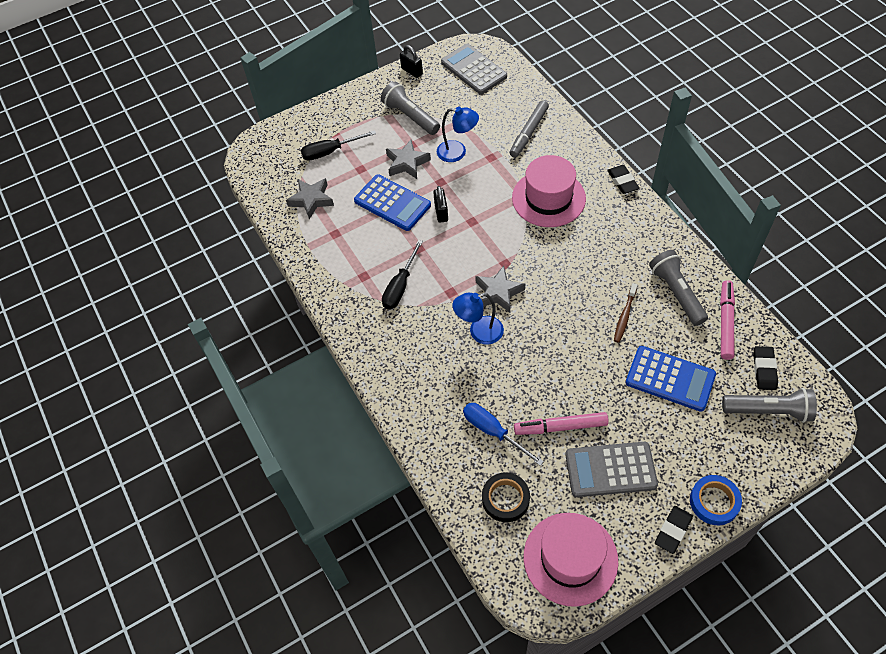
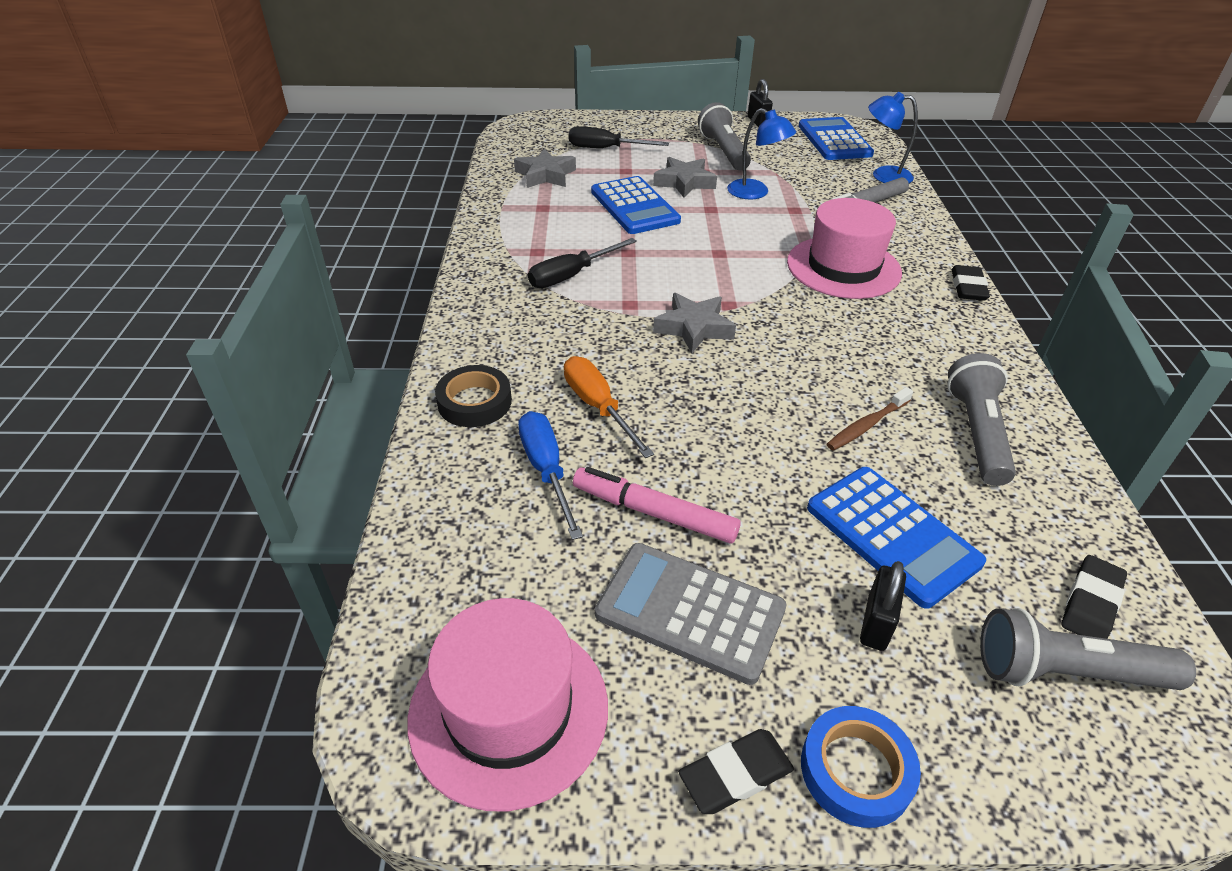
camera: 25 degrees right, 15 degrees down
black padlock [433,186,448,223] -> black padlock moved to [860,561,906,651]
grey calculator [441,44,507,94] -> blue calculator [799,117,874,160]
blue lamp [452,293,504,345] -> blue lamp moved to [868,92,918,183]
black tape [482,473,530,522] -> black tape moved to [435,365,512,427]
pink marker [720,280,735,360] -> none
grey flashlight [722,388,817,423] -> grey flashlight turned 150 degrees clockwise [980,608,1196,690]
none -> orange screwdriver [564,356,654,458]

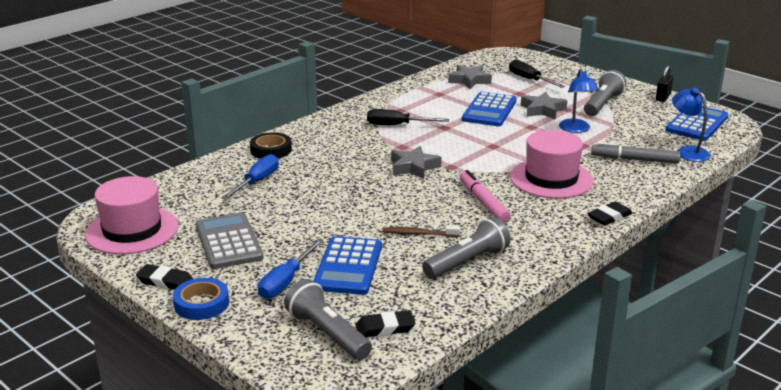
camera: 45 degrees right, 15 degrees down
orange screwdriver [564,356,654,458] -> none
pink marker [573,467,741,544] -> pink marker moved to [460,170,511,223]
black padlock [860,561,906,651] -> blue screwdriver [258,239,323,299]

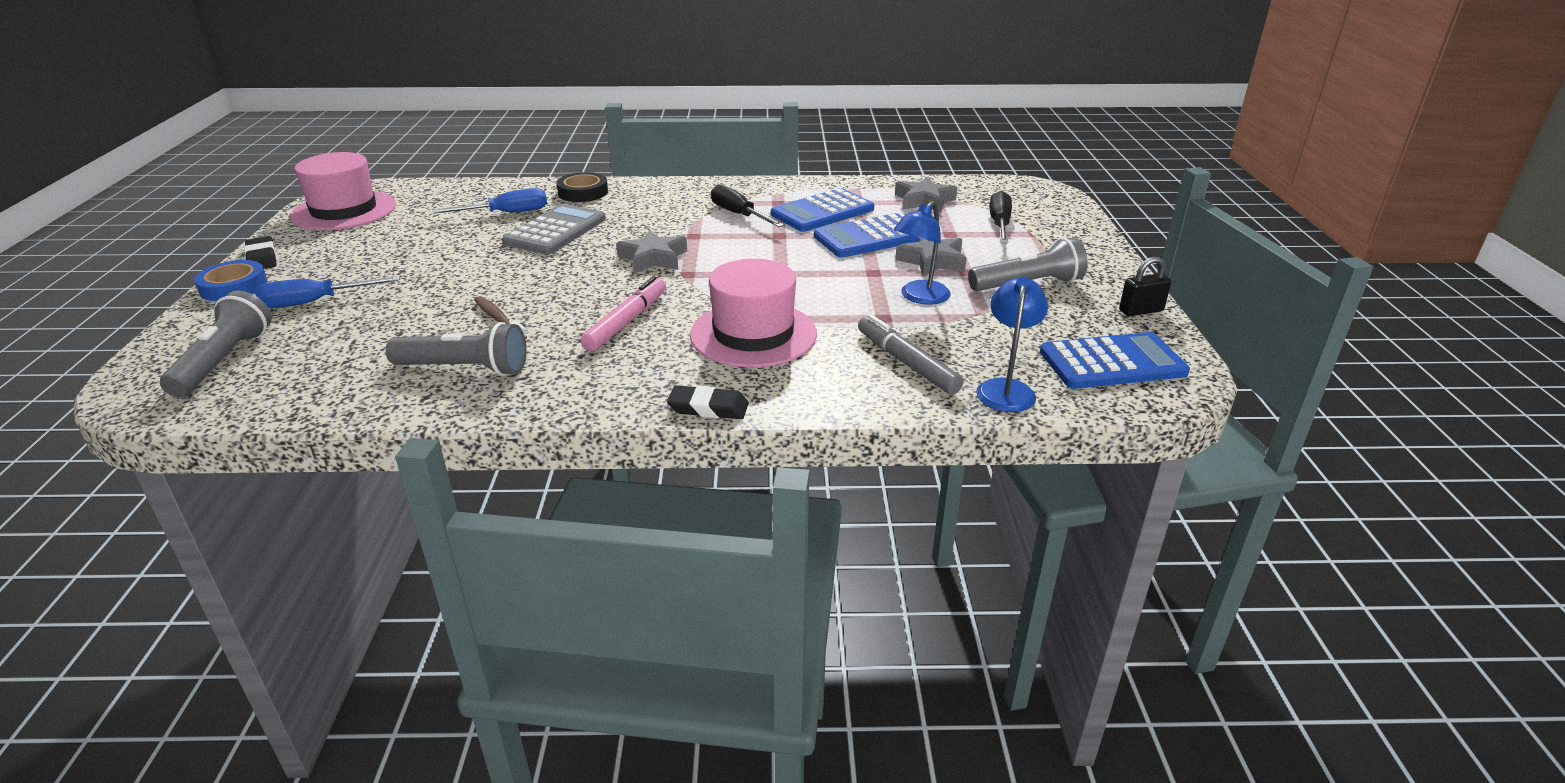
camera: 45 degrees right, 5 degrees up
grey calculator [196,213,264,269] -> grey calculator moved to [502,204,606,255]
blue calculator [313,236,382,295] -> blue calculator moved to [771,188,874,232]
black eraser [356,310,415,337] -> none

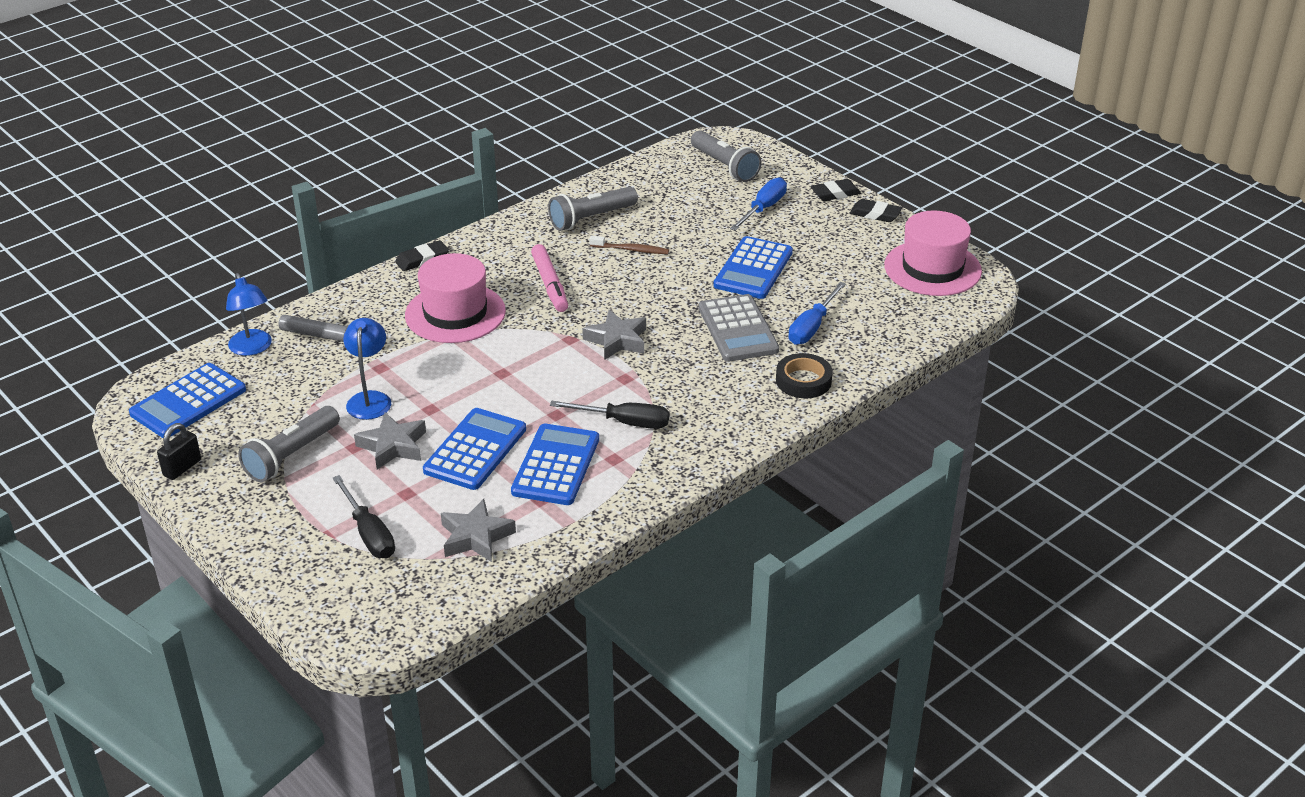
camera: 140 degrees right, 5 degrees up
blue tape [194,260,267,301] -> black eraser [810,179,861,201]
none -> blue calculator [713,236,793,299]

